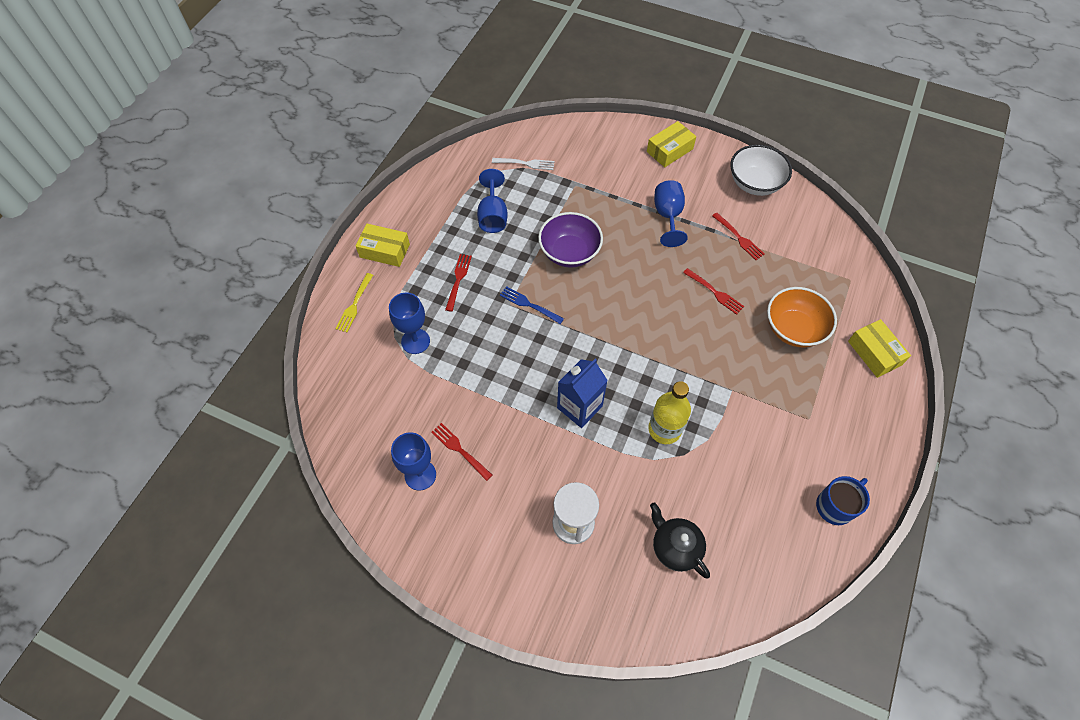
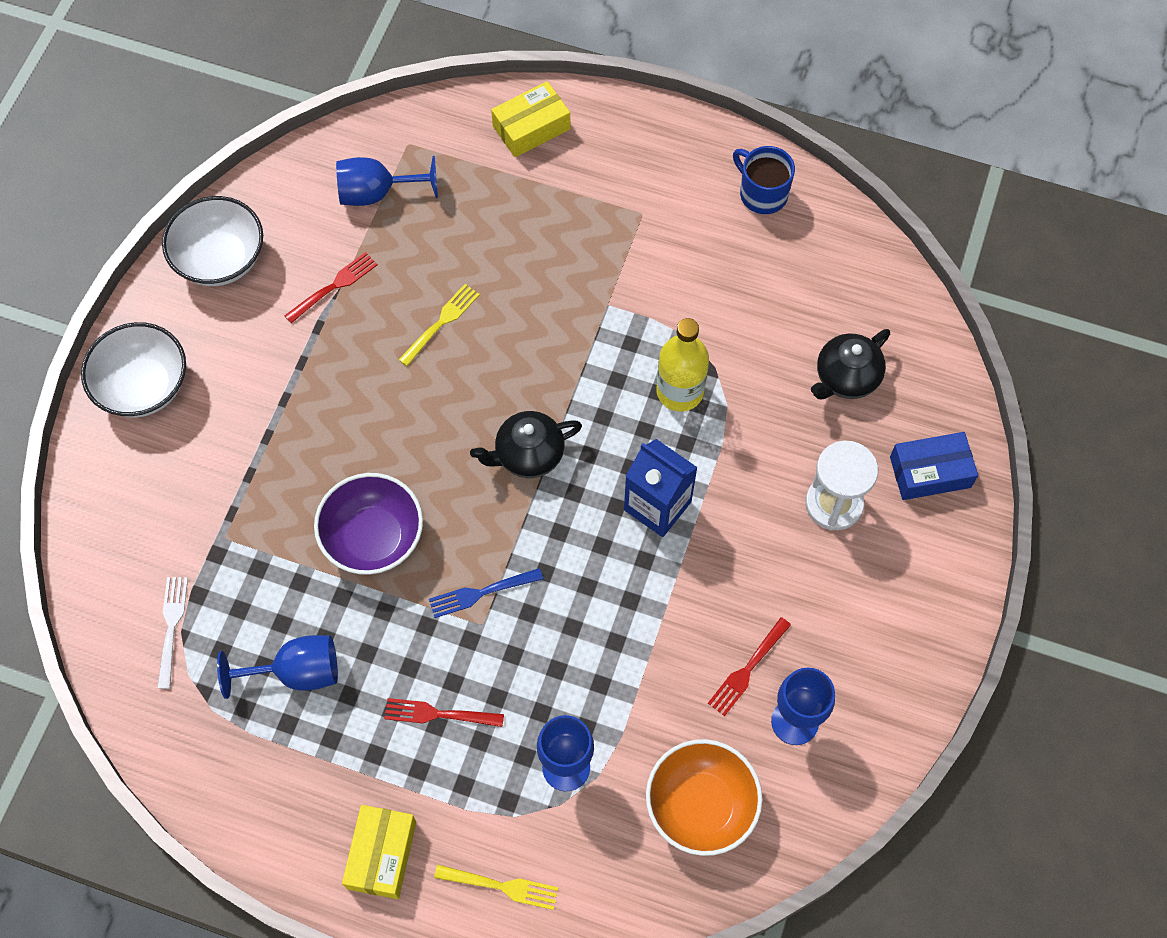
camera: 95 degrees left, 5 degrees up
blue fork [500,286,564,324] -> blue fork turned 45 degrees clockwise [429,568,543,618]
yellow box [647,121,696,167] -> white bowl [81,322,186,418]
blue goblet [654,180,688,247] -> blue goblet moved to [336,156,438,206]
red fork [683,268,744,315] -> yellow fork [399,284,480,366]
orange bowl [767,287,837,347] -> orange bowl moved to [646,739,763,856]
none -> black teapot [470,411,582,478]
none -> blue box [890,432,978,500]

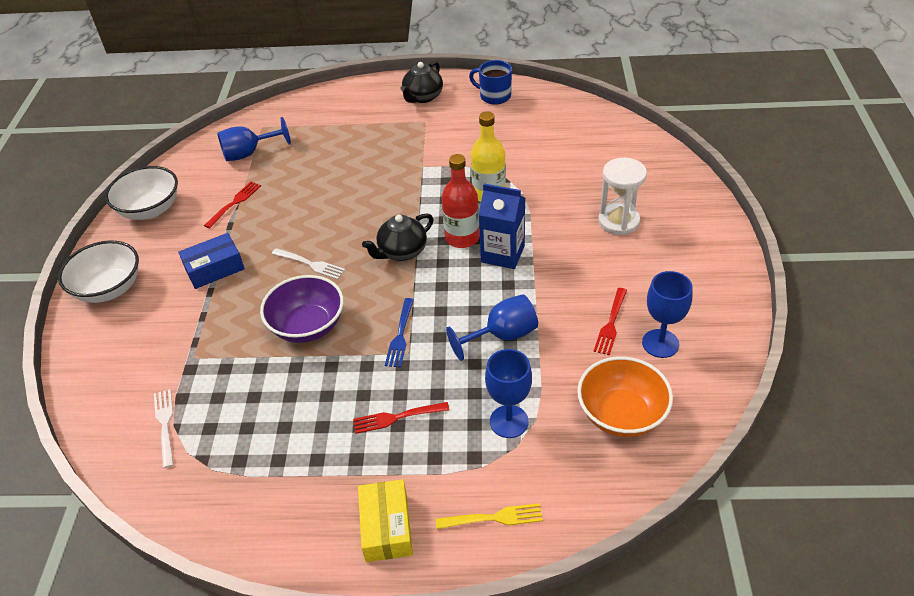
camera: 15 degrees left, 20 degrees down
blue goblet [217,635,338,699] -> blue goblet moved to [446,294,538,361]
yellow fork [399,284,480,366] -> none
blue fork [429,568,543,618] -> blue fork turned 45 degrees counterclockwise [385,298,414,367]
yellow box [491,81,570,157] -> none
black teapot [811,329,890,399] -> black teapot moved to [400,61,443,103]
blue box [890,432,978,500] -> blue box moved to [178,233,245,289]
none -> white fork [272,248,345,280]
none -> red bottle [442,154,480,248]

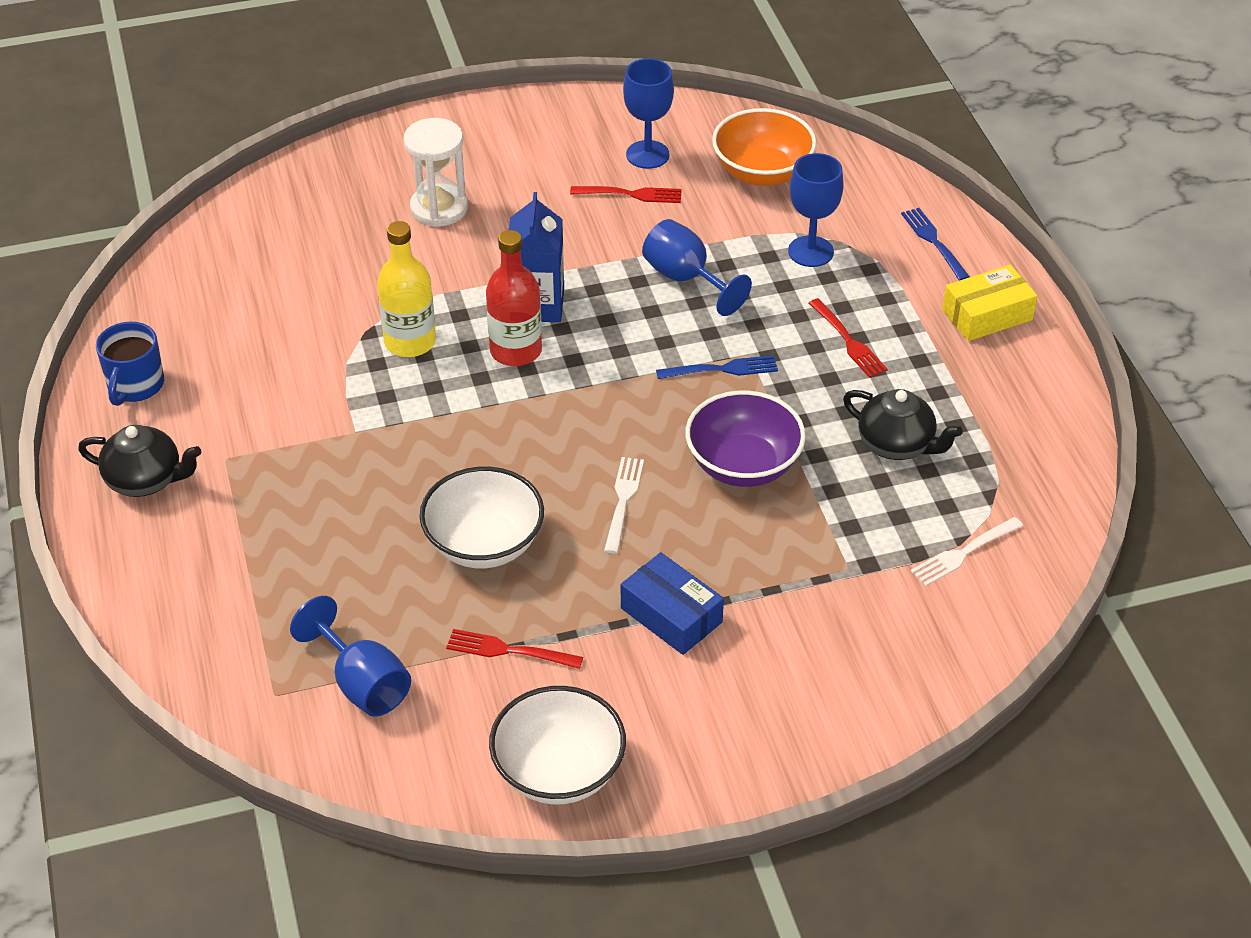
camera: 110 degrees left, 0 degrees up
white bowl [58,241,139,303] -> white bowl moved to [419,467,544,568]
black teapot [362,213,434,261] -> black teapot moved to [843,389,963,460]
yellow fork [435,503,543,529] -> blue fork [901,208,970,281]

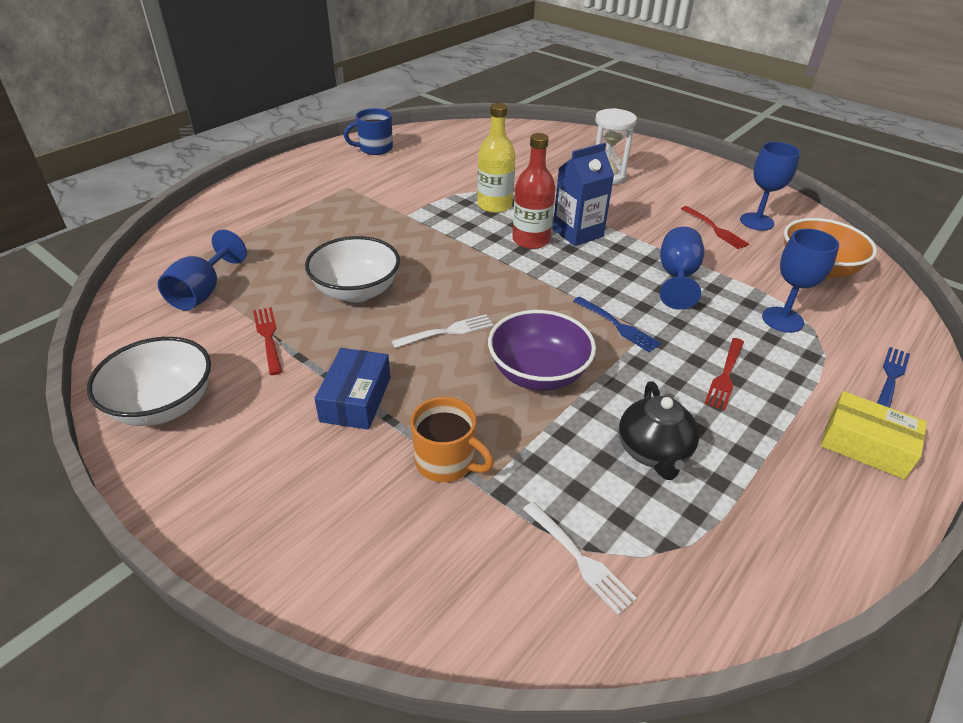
camera: 55 degrees right, 5 degrees down
black teapot [78,425,201,497] -> none
white fork [911,517,1023,586] -> white fork turned 150 degrees counterclockwise [523,501,637,615]
none -> orange mug [411,397,494,482]

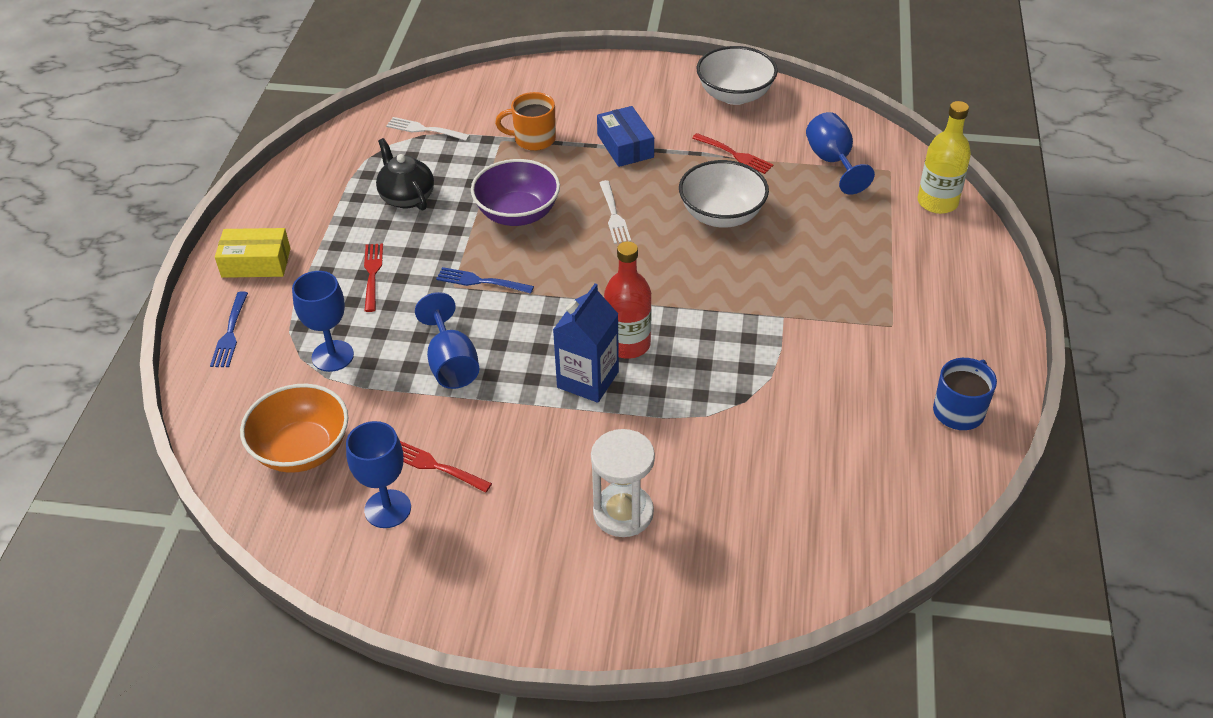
camera: 150 degrees right, 5 degrees up
white fork [392,314,493,348] -> white fork turned 45 degrees counterclockwise [599,180,631,244]
yellow bottle [477,103,515,213] -> yellow bottle moved to [917,101,971,214]

